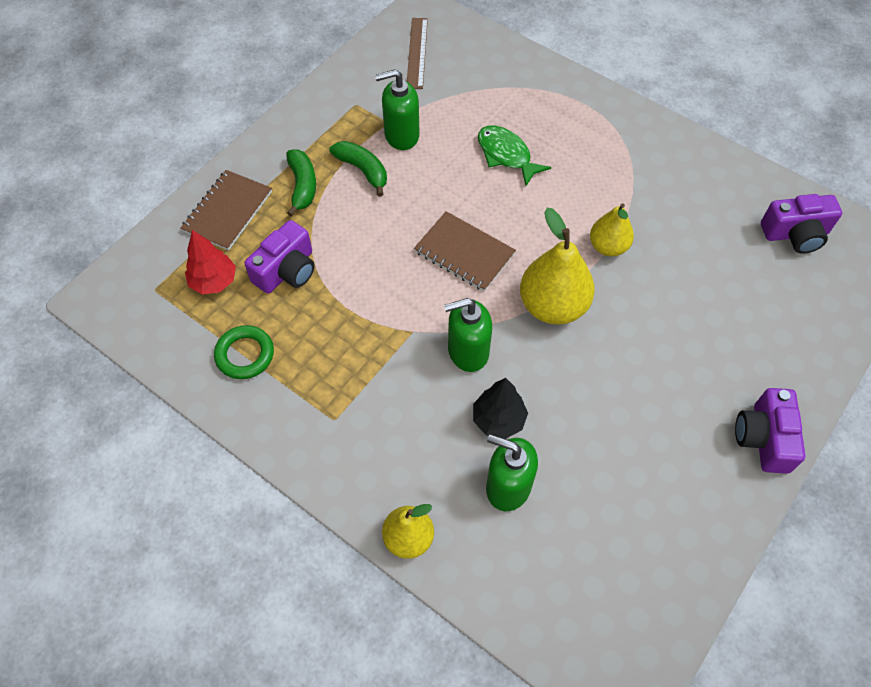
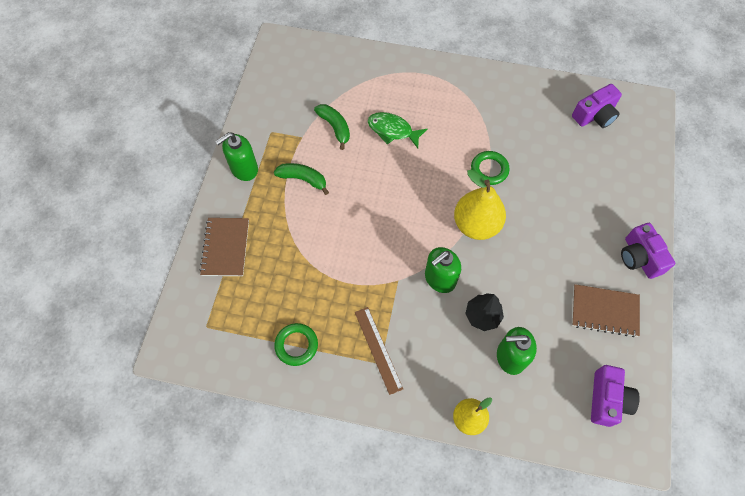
camera: 25 degrees left, 5 degrees up
red tree [185,230,236,294] -> none
purple camera [244,220,315,294] -> purple camera moved to [591,365,639,427]
green banana [286,149,316,217] -> green banana moved to [314,104,350,150]
green soap dispenser [375,69,420,150] -> green soap dispenser moved to [215,132,258,181]
brown ruler [407,18,428,89] -> brown ruler moved to [355,307,403,395]
brown notebook [414,211,516,292] -> brown notebook moved to [572,284,640,337]
yellow pear [590,203,634,256] -> green ring [471,151,510,185]

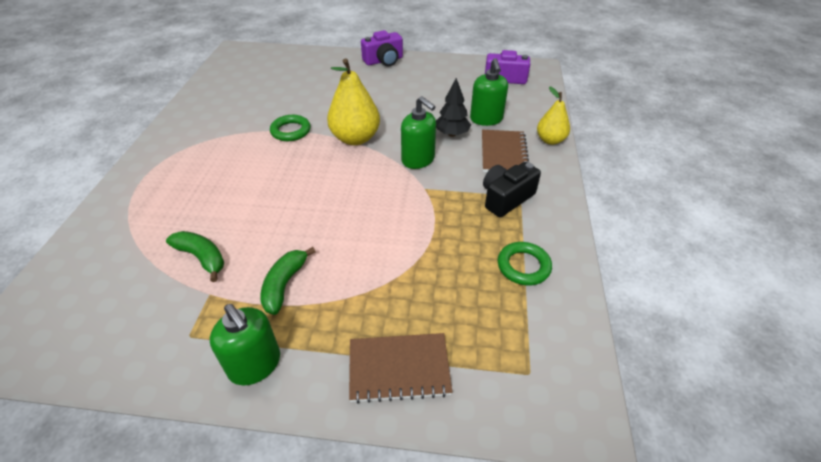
camera: 95 degrees left, 20 degrees down
green banana [314,104,350,150] -> green banana turned 75 degrees clockwise [166,231,224,282]
brown ruler [355,307,403,395] -> black camera [483,162,541,217]
green fish [368,112,428,148] -> none
purple camera [572,84,622,128] -> none
brown notebook [572,284,640,337] -> brown notebook moved to [482,130,529,172]

